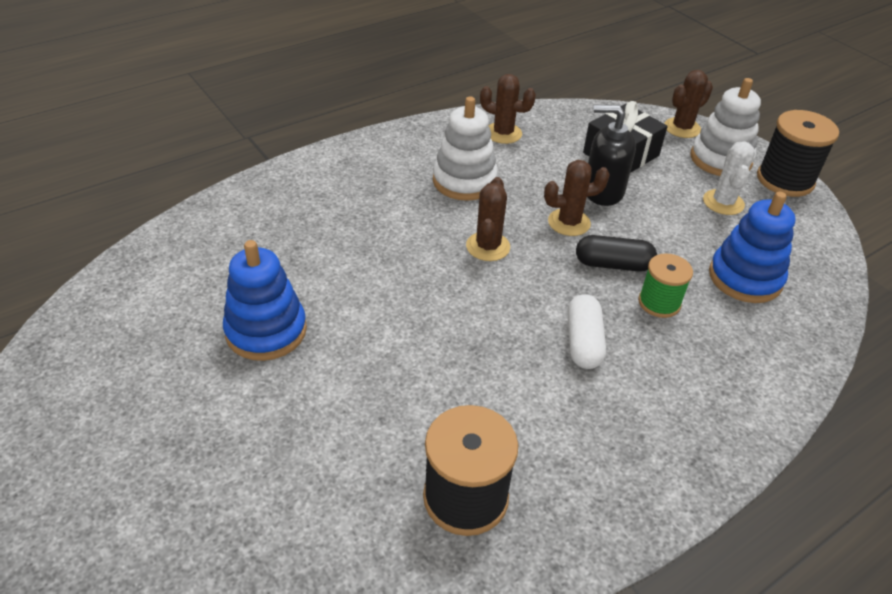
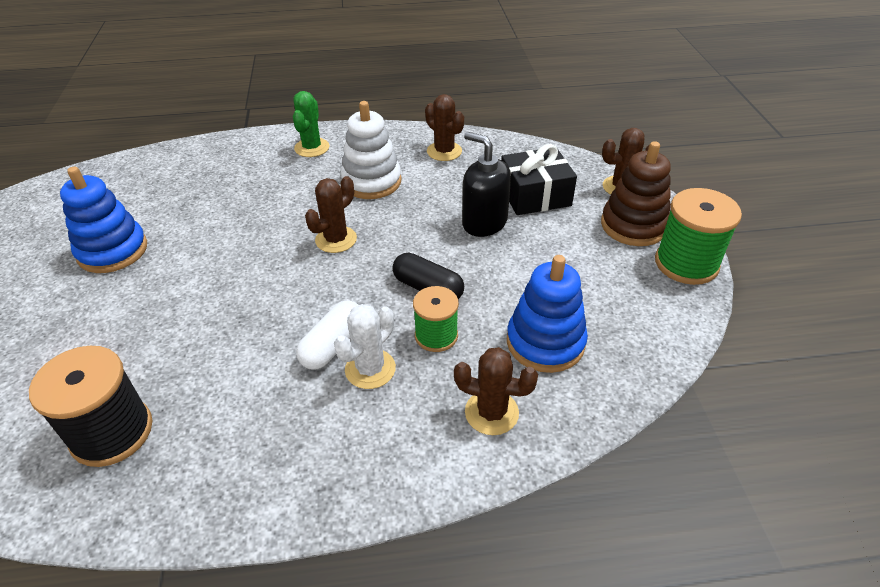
camera: 30 degrees right, 0 degrees up
brown cactus [544,160,610,236] -> brown cactus moved to [454,347,538,435]
white stacking toy [691,78,761,176] -> brown stacking toy [601,141,671,246]
white cactus [703,141,755,215] -> white cactus moved to [334,304,396,389]
black spool [757,110,839,197] -> green spool [655,188,742,285]
none -> green cactus [293,91,330,157]

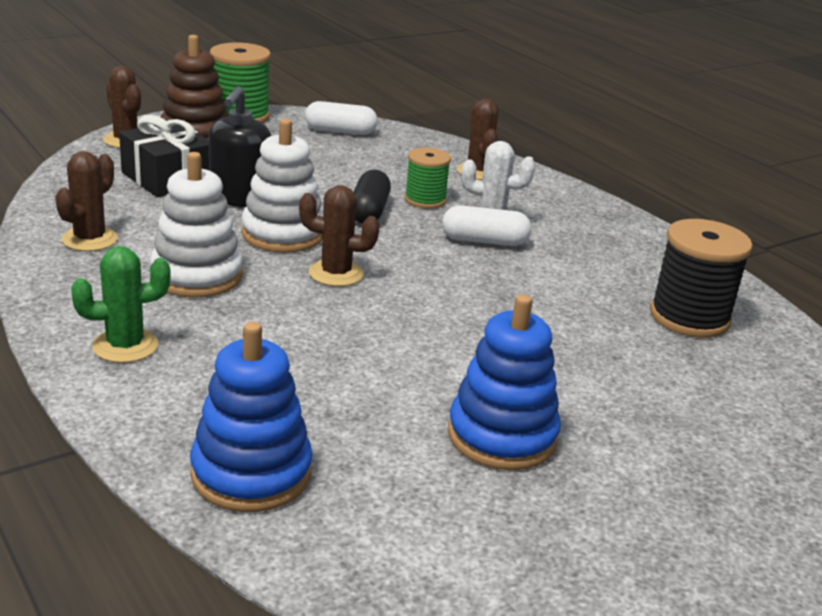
camera: 120 degrees left, 15 degrees down
blue stacking toy [507,255,588,373] -> blue stacking toy moved to [190,322,313,512]
none -> white stacking toy [241,119,323,253]
none -> white capsule [305,101,378,135]

